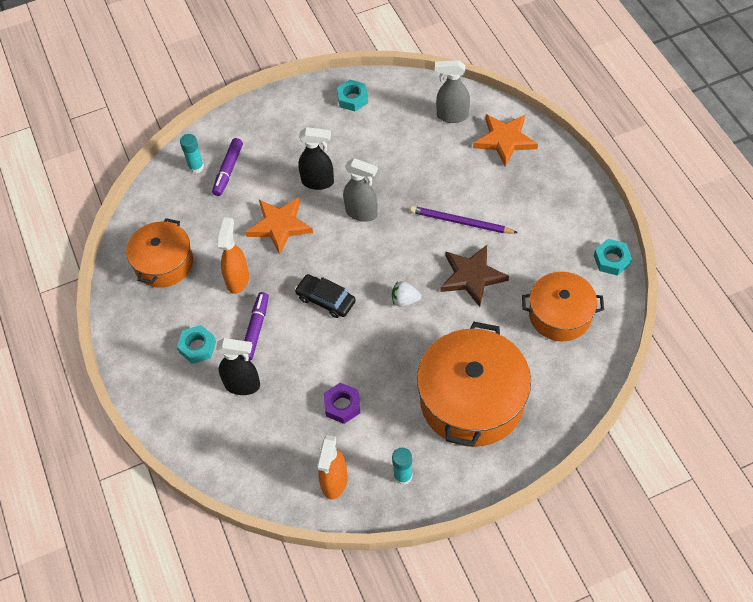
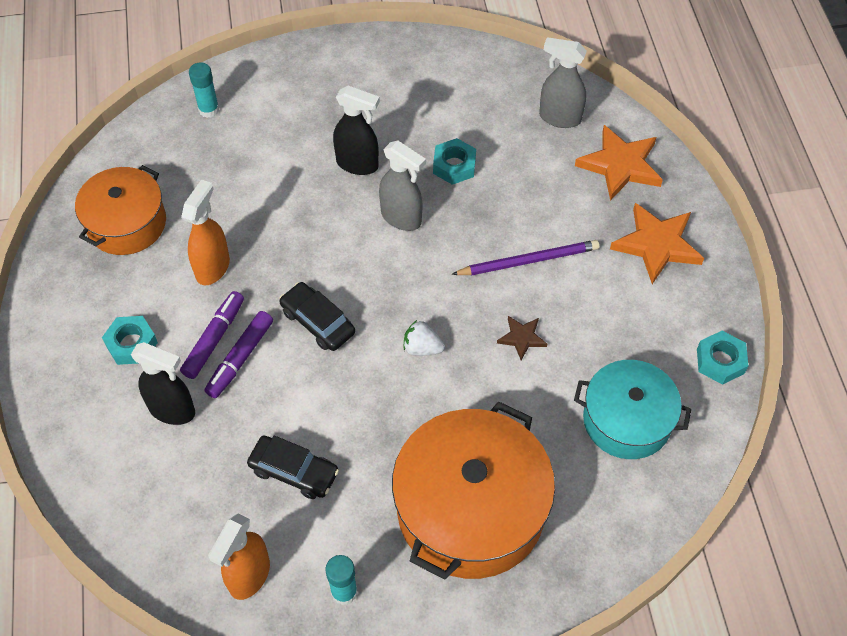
camera: 10 degrees right, 0 degrees up
purple marker [212,138,243,196] -> purple marker moved to [204,311,273,398]
orange star [245,197,313,255] -> orange star moved to [610,203,704,284]
purple nut [324,383,360,424] -> black car [247,435,339,499]
turquoise nut [337,80,368,111] -> turquoise nut moved to [433,138,476,185]
purple pencil [410,206,518,233] -> purple pencil turned 135 degrees clockwise [451,240,600,276]
brown star [440,245,509,307] -> brown star [497,316,547,360], size x0.52
orange pot [522,272,604,341] -> turquoise pot [574,360,691,459]

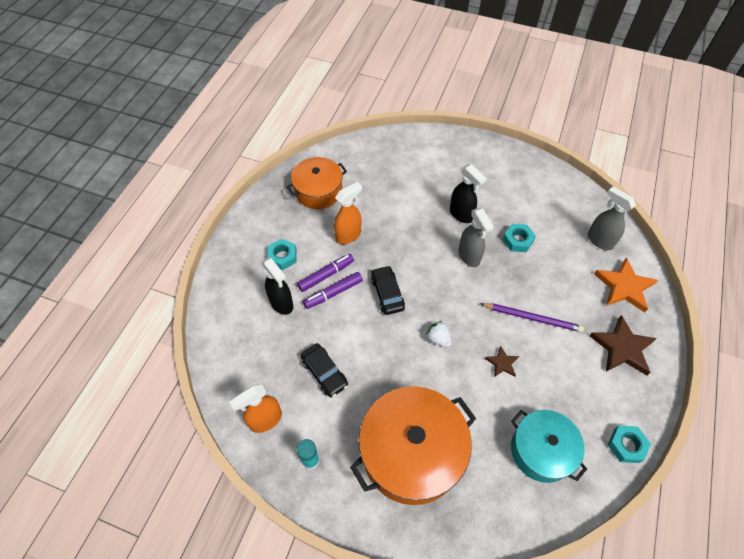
camera: 30 degrees right, 0 degrees up
turquoise glue stick [189,62,219,118] -> none
orange star [610,203,704,284] -> brown star [590,315,657,375]

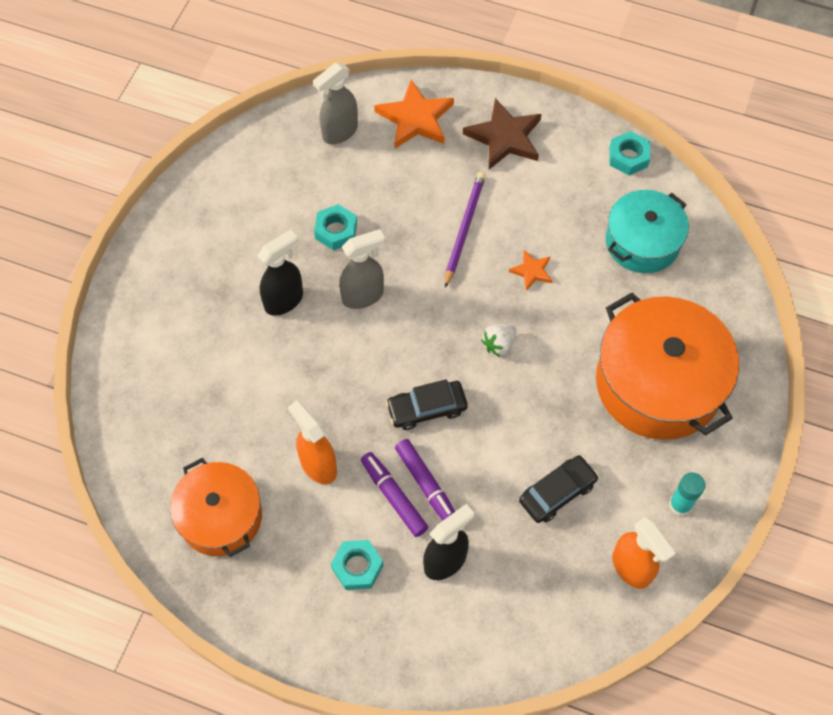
camera: 90 degrees left, 5 degrees up
brown star [485,346,519,377] -> orange star [509,250,552,291]

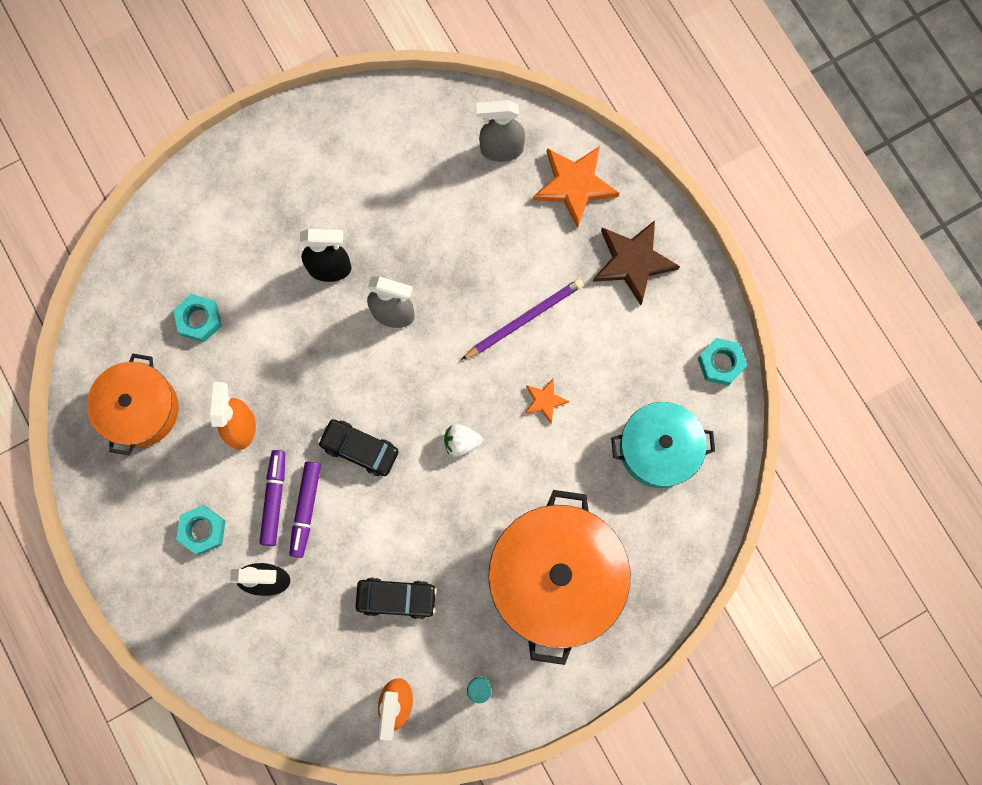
camera: 40 degrees right, 15 degrees up
turquoise nut [314,204,357,250] -> turquoise nut moved to [173,294,222,342]

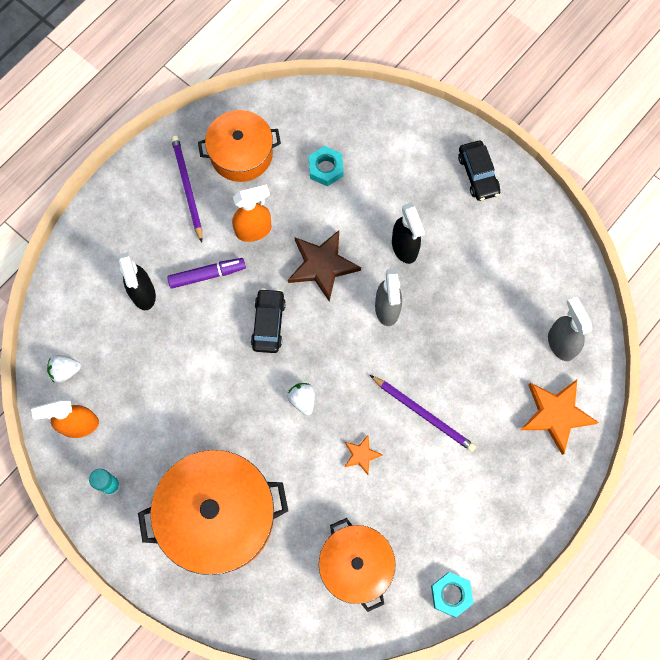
camera: 70 degrees right, 5 degrees down
turquoise nut [176,505,226,555] -> none
purple marker [289,461,321,558] -> none
black car [355,578,437,619] -> black car moved to [458,141,500,201]
brown star [593,220,680,305] -> brown star moved to [288,230,361,302]
turquoise pot [611,402,715,488] -> orange pot [319,518,396,612]
none -> white strawberry [47,355,81,383]
none -> purple pencil [171,135,202,243]

